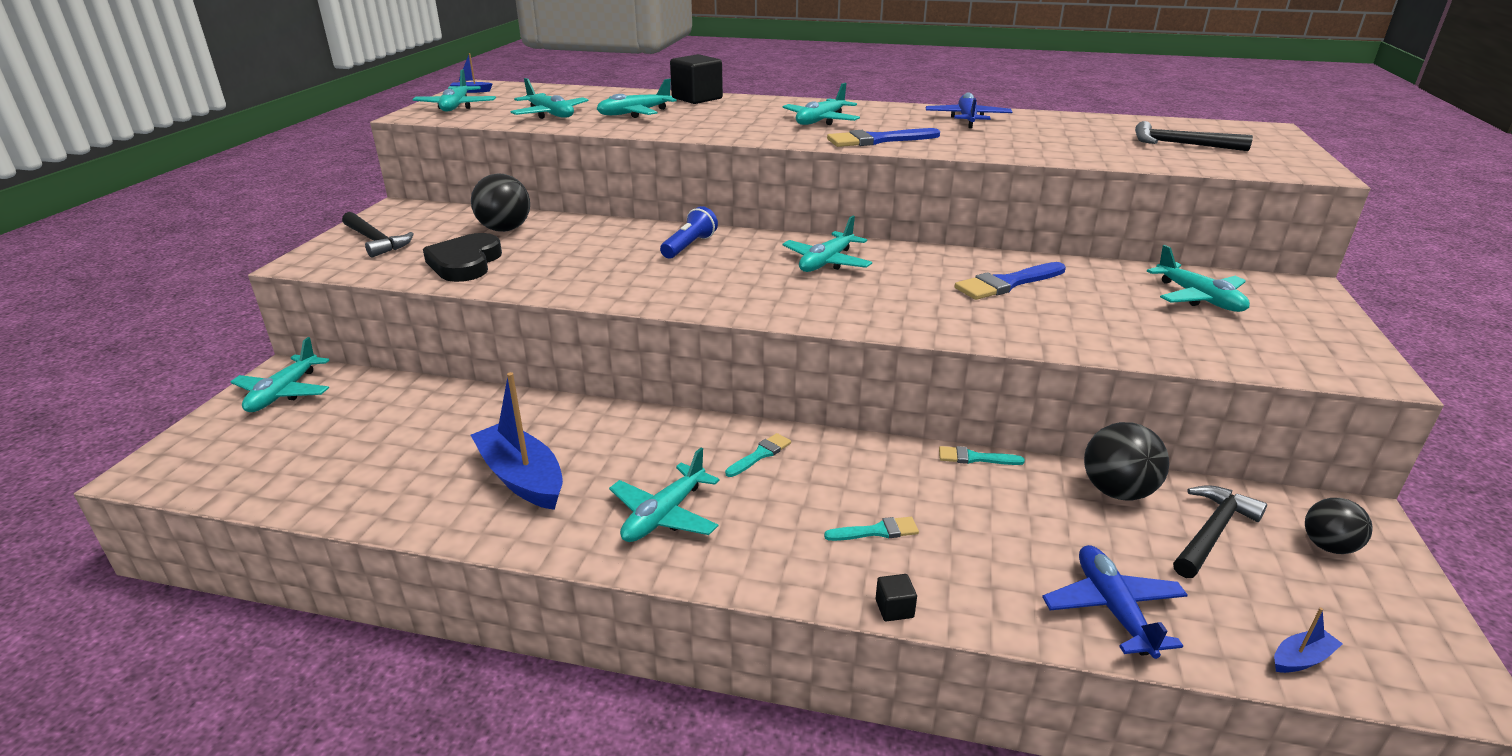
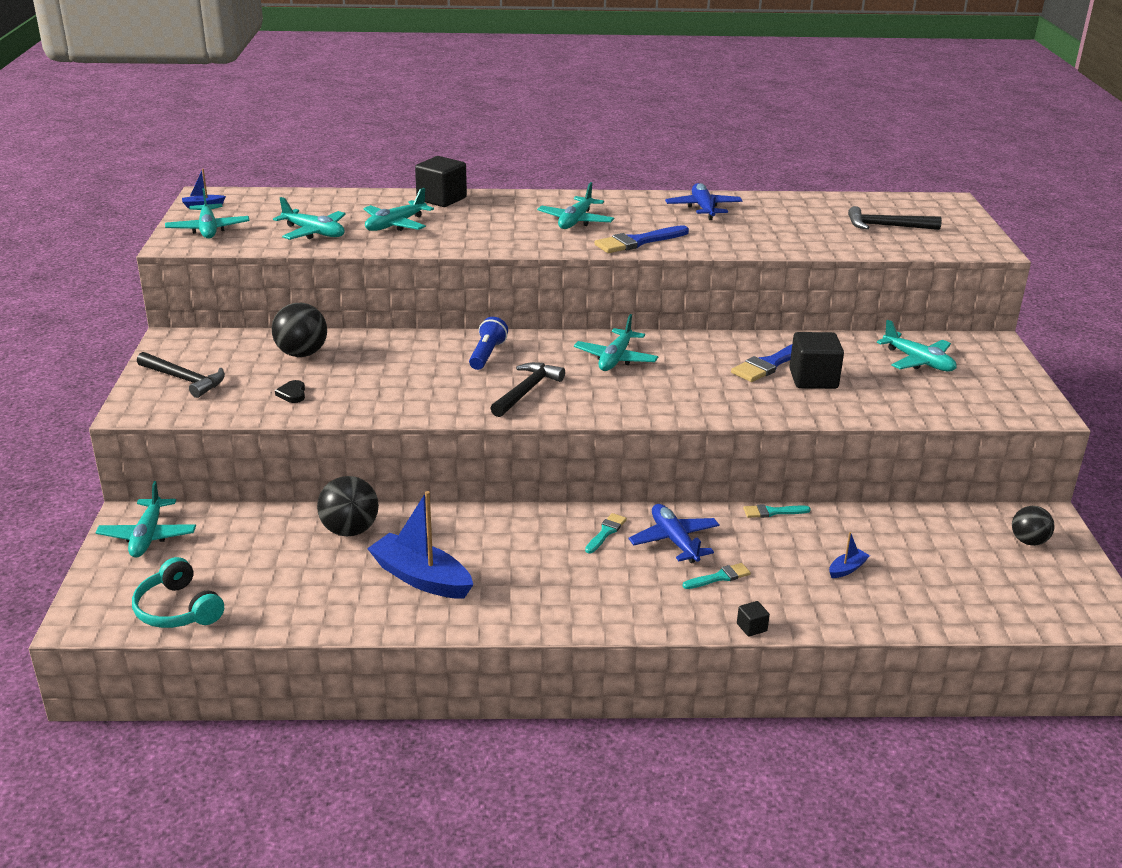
camera: 15 degrees left, 0 degrees up
black heart [423,233,502,282] -> black heart [275,380,305,403], size x0.44
turquoise plane [609,448,720,542] -> none
blue plane [1042,545,1188,659] -> blue plane moved to [629,504,720,563]
black ball [1084,422,1169,501] -> black ball moved to [317,476,379,536]
black hammer [1173,485,1267,578] -> black hammer moved to [490,362,565,417]
blue boat [1274,608,1343,673] -> blue boat moved to [829,532,870,578]
none -> turquoise headphones [132,557,224,628]
none -> black cube [789,332,844,389]

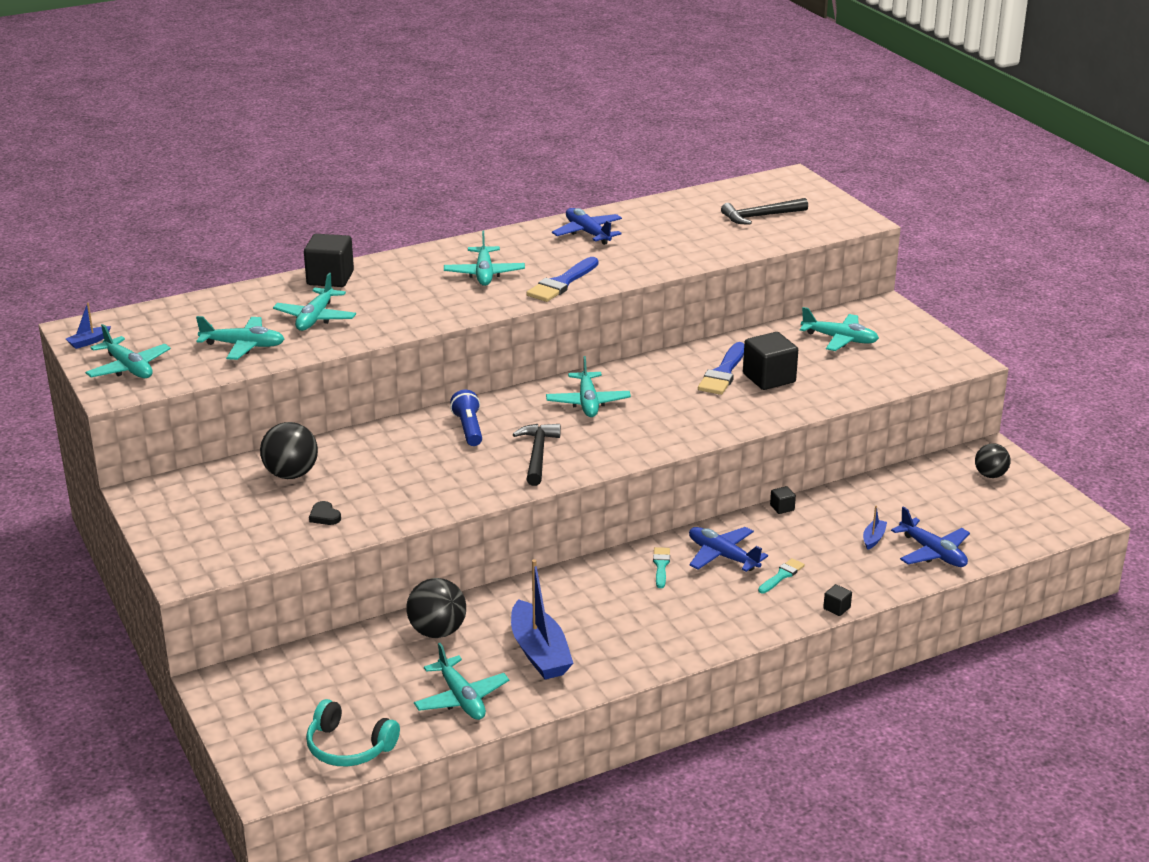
camera: 25 degrees left, 0 degrees up
turquoise plane [95,481,196,557] -> turquoise plane moved to [414,643,509,720]
black hammer [137,352,225,398] -> none
blue boat [367,491,473,599] -> blue boat turned 120 degrees counterclockwise [511,559,573,680]
turquoise brush [743,504,811,518] -> black cube [770,486,796,514]
none -> blue plane [891,506,970,567]

